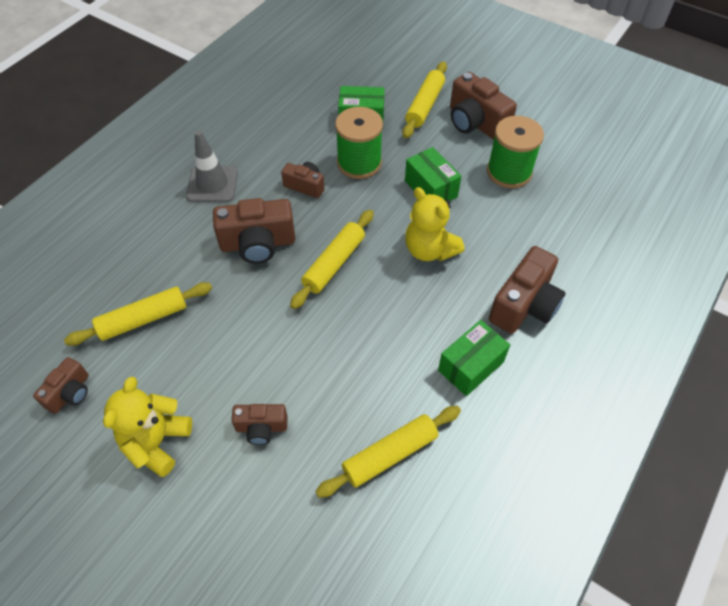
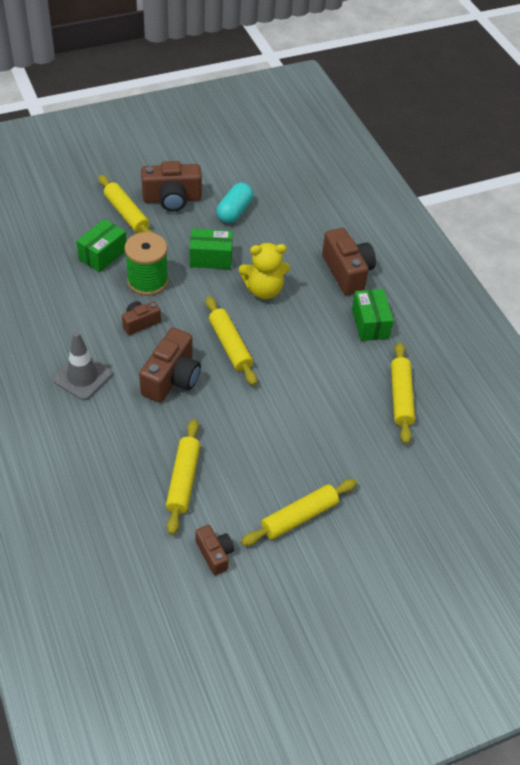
camera: 60 degrees left, 5 degrees down
yellow teddy bear [103,377,192,477] -> yellow rolling pin [241,479,357,546]
brown camera [232,404,288,445] -> none
green spool [487,116,544,188] -> turquoise capsule [217,183,253,223]

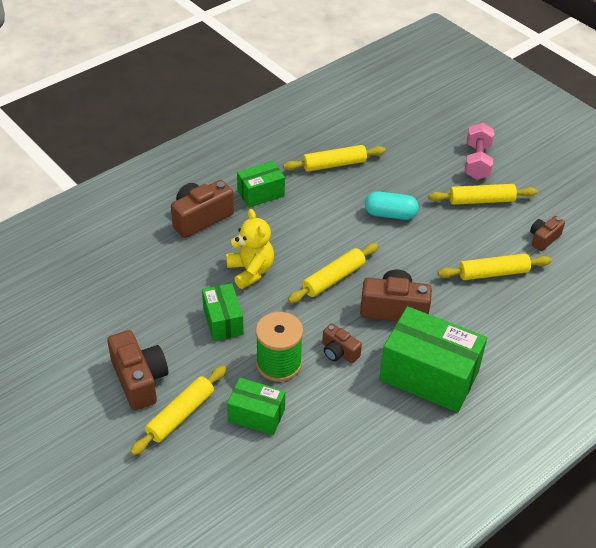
camera: 105 degrees left, 5 degrees down
grey traffic cone [53,331,112,400] -> green box [379,306,487,413]
turquoise capsule [217,183,253,223] -> turquoise capsule moved to [365,191,419,220]
yellow rolling pin [241,479,357,546] -> yellow rolling pin turned 45 degrees counterclockwise [428,184,537,205]
none -> pink dumbbell [465,123,494,180]

